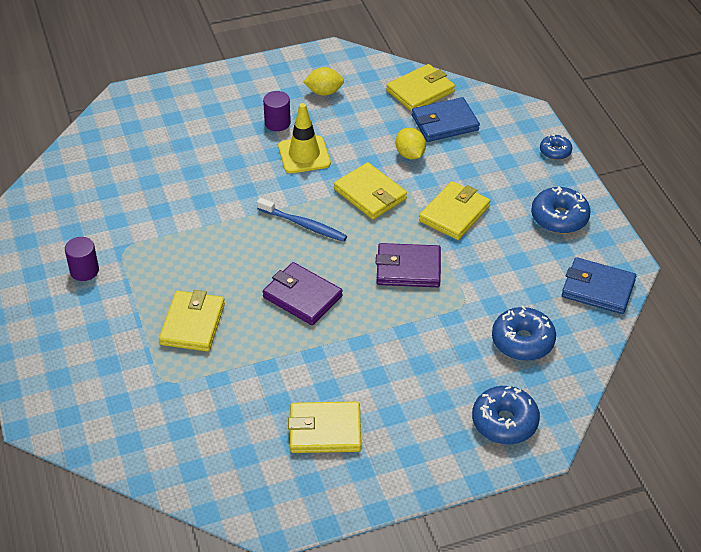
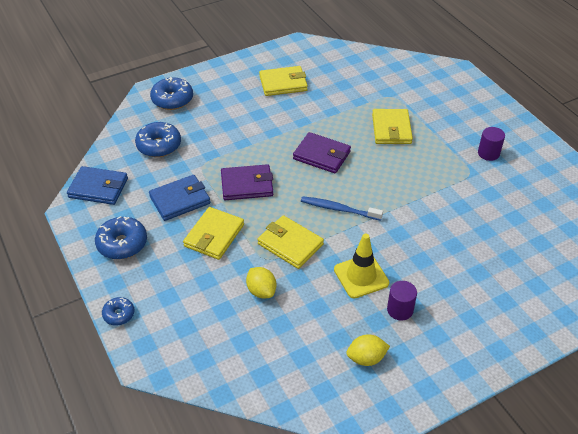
camera: 170 degrees right, 0 degrees up
yellow wallet [386,64,455,112] -> none
blue wallet [412,97,480,142] -> blue wallet moved to [149,175,210,221]

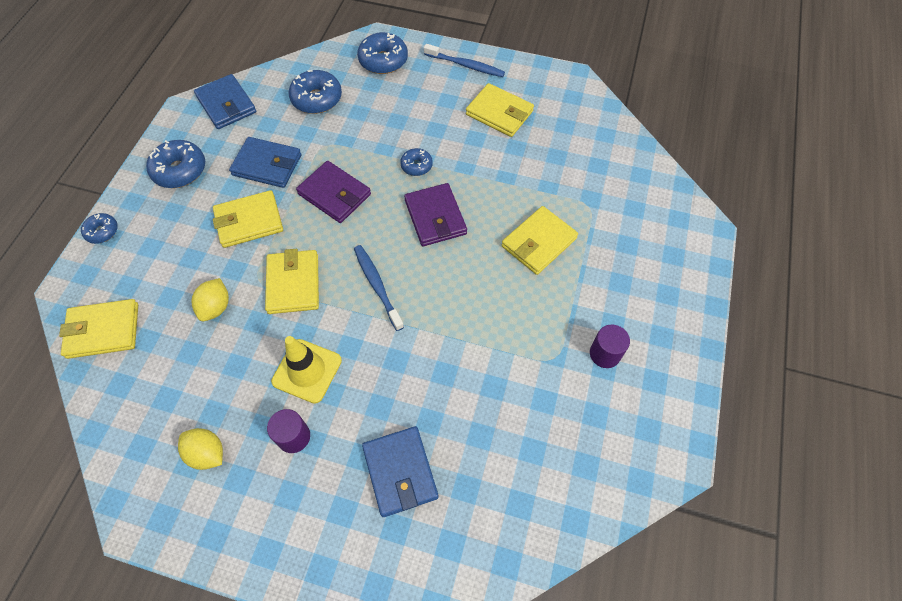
camera: 45 degrees right, 15 degrees up
none -> yellow wallet [59,299,138,359]
none -> blue wallet [362,426,439,517]
none -> blue donut [400,148,433,176]
none -> blue toothbrush [424,44,505,77]

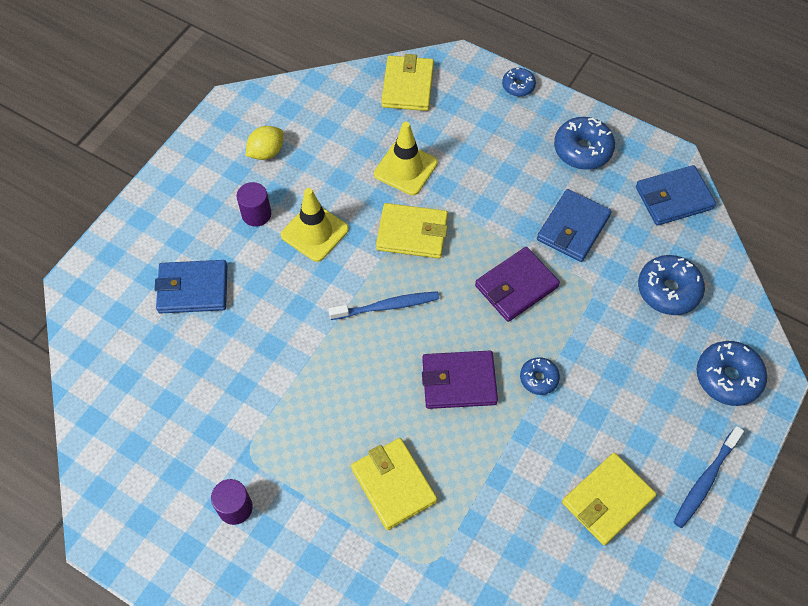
camera: 105 degrees right, 0 degrees up
yellow lemon [192,278,229,321] -> yellow traffic cone [374,122,438,195]
yellow wallet [213,190,283,248] -> none

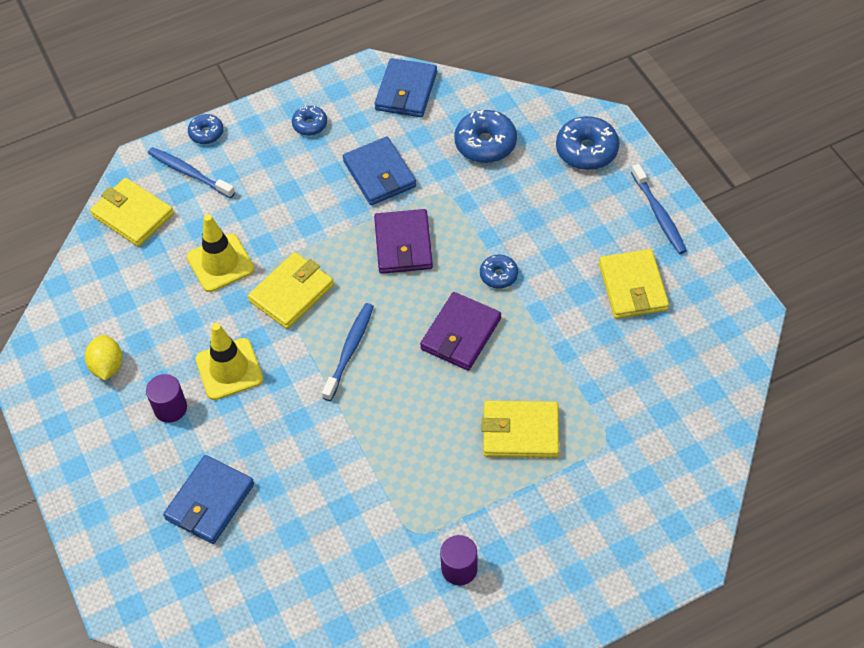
camera: 55 degrees left, 5 degrees down
blue donut [554,117,615,170] -> blue donut [292,105,327,136], size x0.58
none -> blue toothbrush [148,147,235,198]

